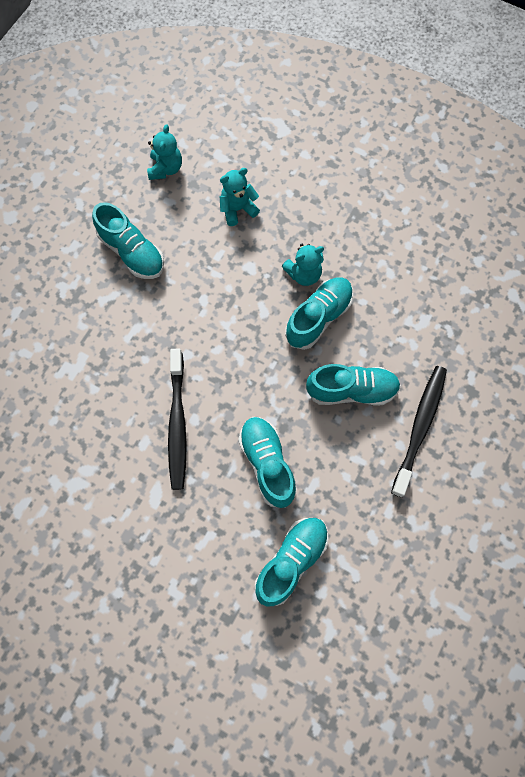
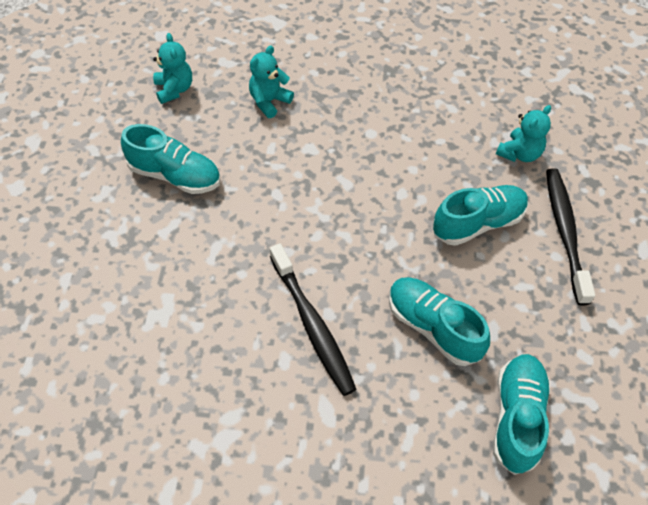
camera: 25 degrees left, 15 degrees down
turquoise teddy bear [282,244,324,286] -> turquoise teddy bear moved to [496,105,551,162]
turquoise shoe [285,277,353,350] -> none

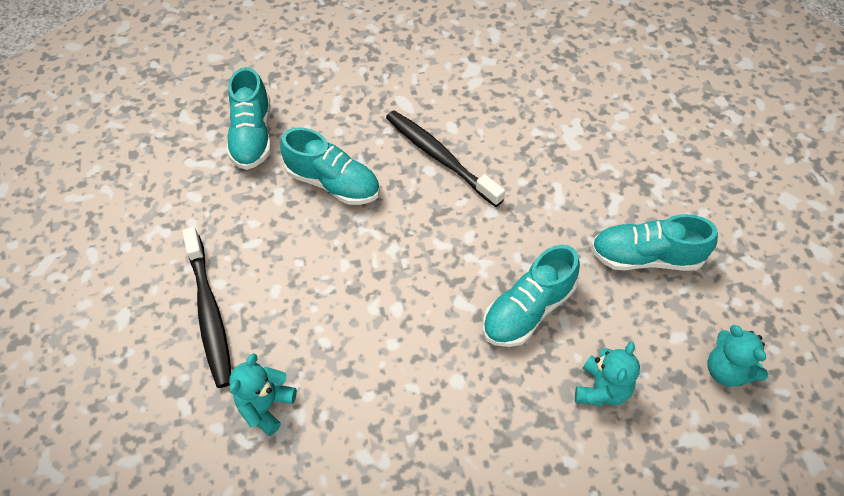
camera: 165 degrees right, 0 degrees up
turquoise shoe [433,185,528,246] -> turquoise shoe moved to [483,245,580,347]

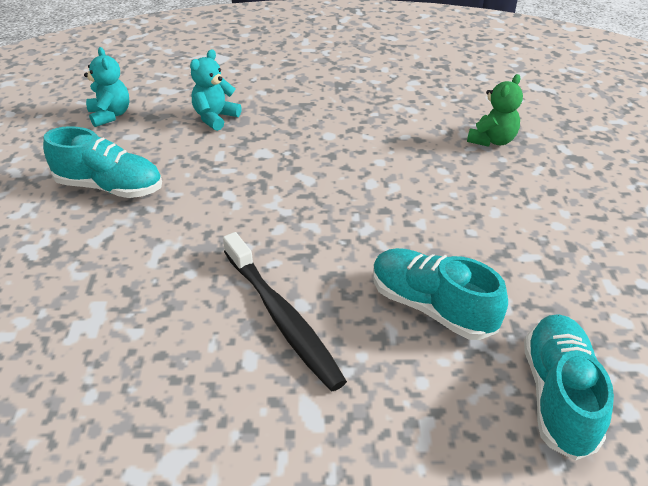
camera: 170 degrees left, 15 degrees down
black toothbrush [182,227,231,388] -> none
turquoise teddy bear [229,353,297,436] -> green teddy bear [467,74,523,147]
turquoise shoe [483,245,580,347] -> none

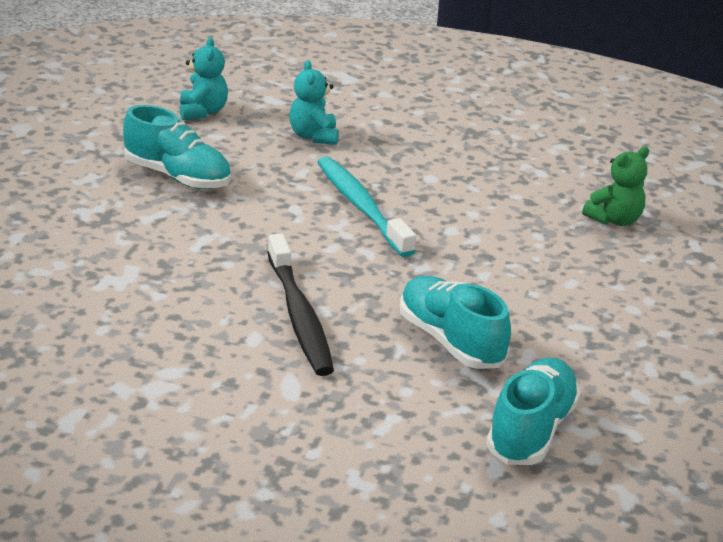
camera: 15 degrees right, 10 degrees down
turquoise teddy bear [190,49,242,131] -> turquoise teddy bear turned 60 degrees counterclockwise [289,60,339,145]
none -> turquoise toothbrush [317,156,416,257]

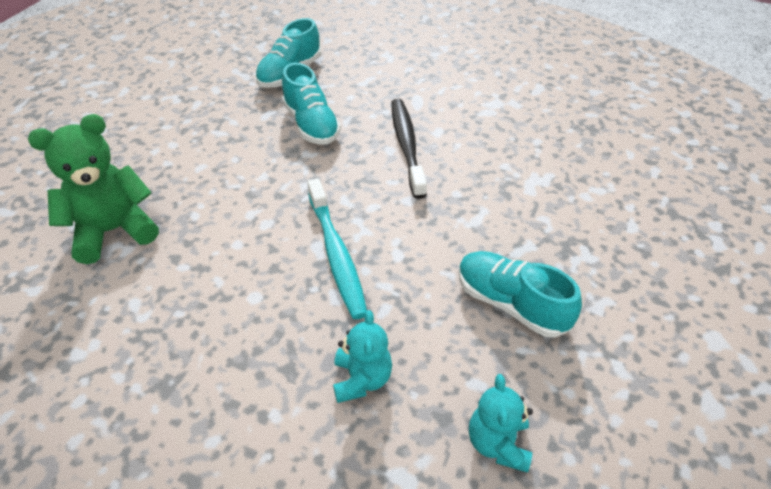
camera: 170 degrees left, 15 degrees up
green teddy bear [582,146,649,226] -> green teddy bear [28,114,159,264], size x1.69

